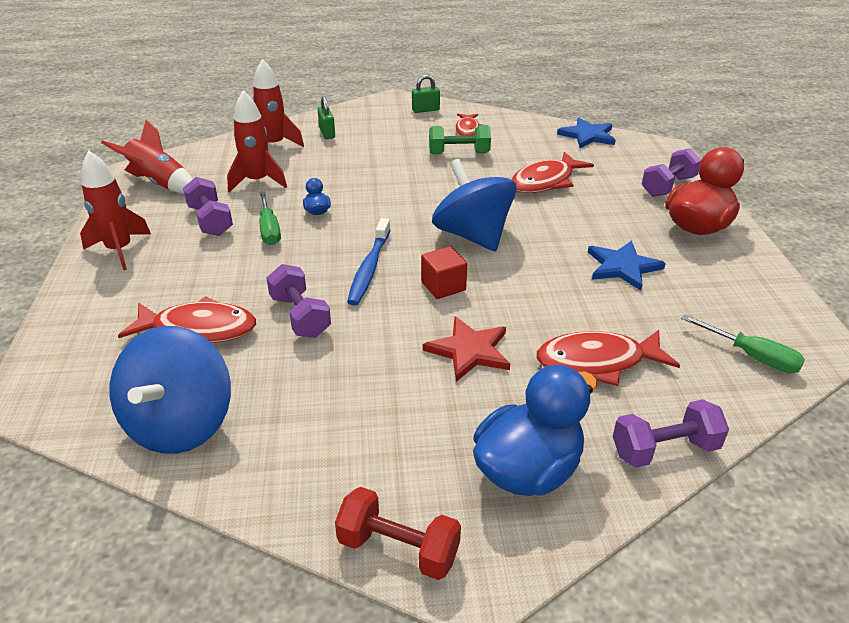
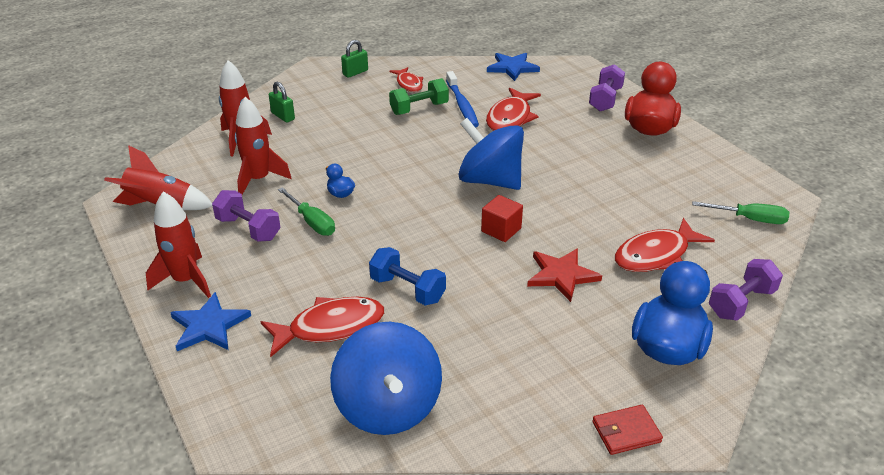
camera: 25 degrees left, 0 degrees up
purple dumbbell [266,264,331,338] -> blue dumbbell [369,247,446,306]
red dumbbell [335,487,461,580] -> red wallet [592,405,663,455]
blue toothbrush [347,218,390,306] -> blue toothbrush moved to [446,71,479,128]
blue star [588,240,666,291] -> blue star moved to [170,292,251,351]

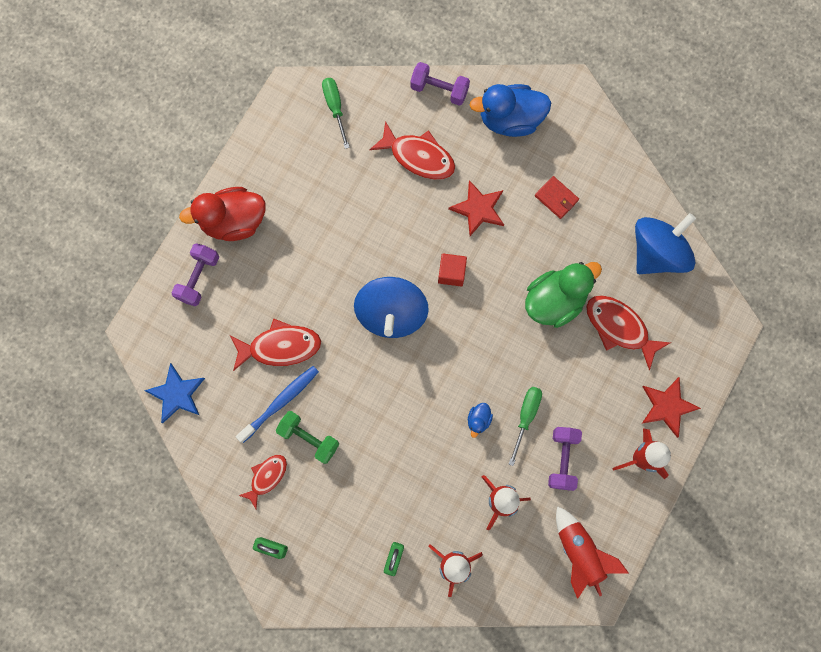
camera: 120 degrees left, 40 degrees up
blue star [170,292,251,351] -> red star [642,377,701,438]
blue dumbbell [369,247,446,306] -> green duck [525,262,602,328]
purple dumbbell [589,64,625,111] -> purple dumbbell turned 60 degrees counterclockwise [171,243,219,306]
red wallet [592,405,663,455] -> red wallet moved to [535,176,579,219]

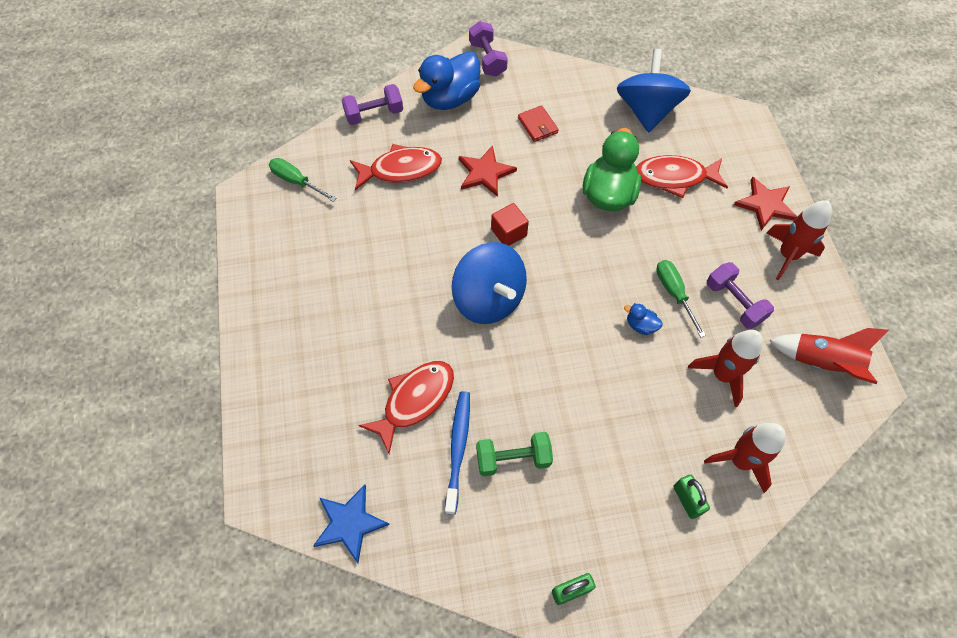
camera: 40 degrees left, 15 degrees down
purple dumbbell [171,243,219,306] -> purple dumbbell moved to [469,21,508,77]
red duck [179,187,266,241] -> none
red fish [239,455,287,509] -> none
blue duck [468,403,493,438] -> blue duck turned 135 degrees clockwise [624,303,663,335]
red wallet [535,176,579,219] -> red wallet turned 60 degrees clockwise [518,105,559,142]

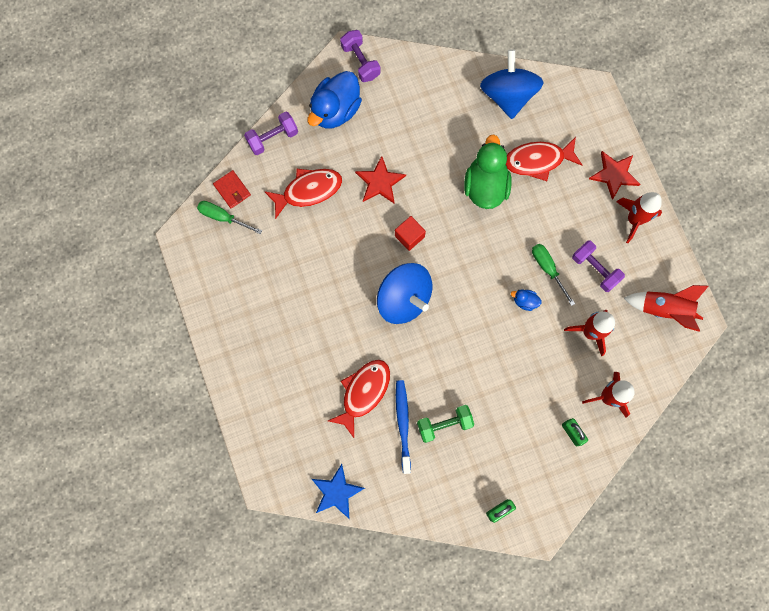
camera: 10 degrees left, 15 degrees up
red wallet [518,105,559,142] -> red wallet moved to [213,170,251,208]

